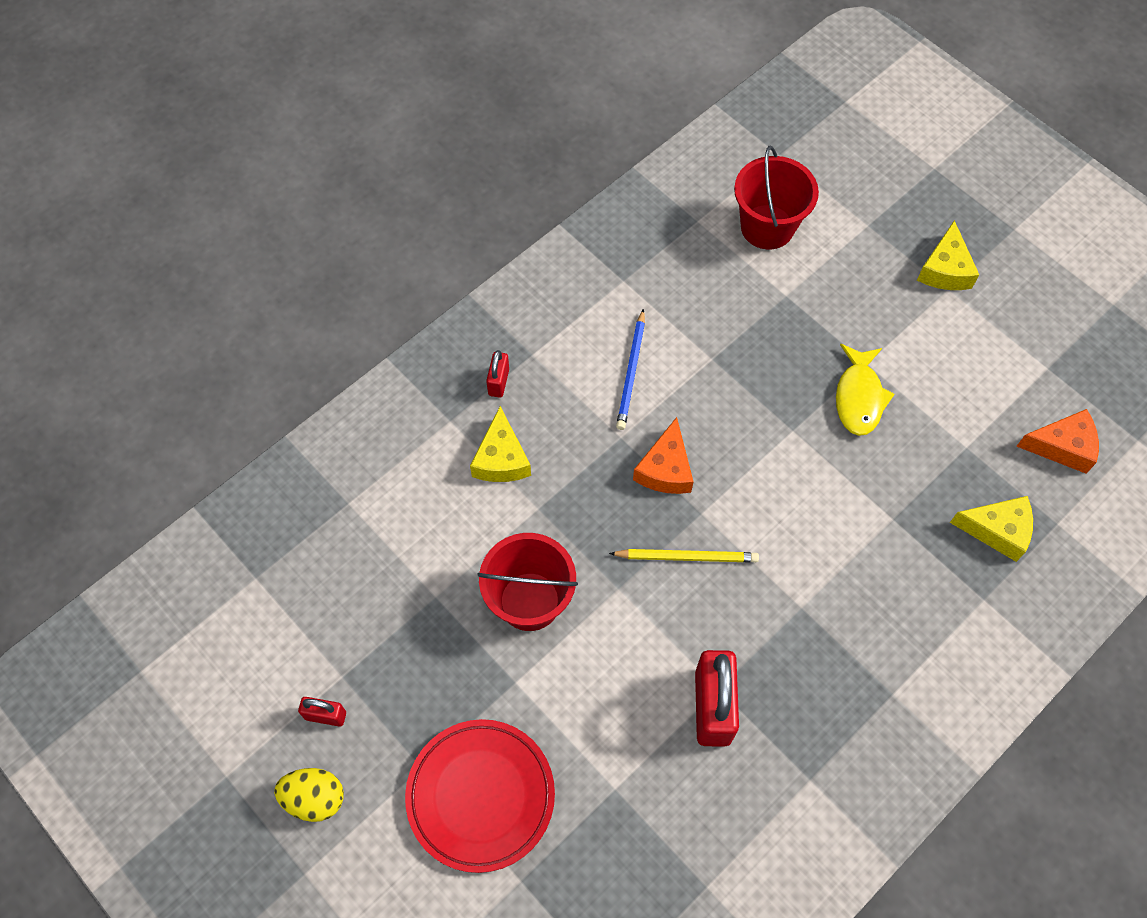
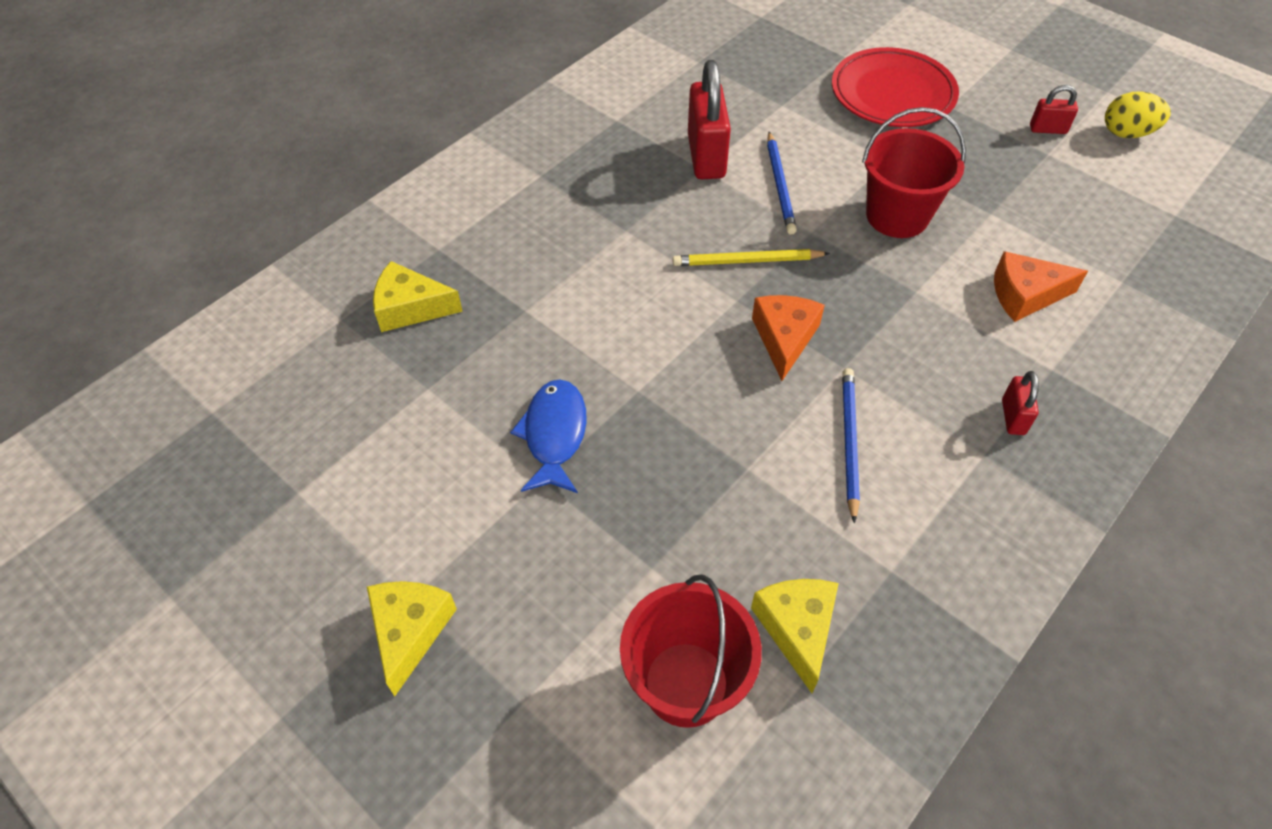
camera: 175 degrees right, 10 degrees down
yellow egg [274,768,344,822] -> yellow egg moved to [1105,91,1171,138]
yellow cheese [470,406,531,482] -> yellow cheese moved to [751,579,839,693]
yellow fish [836,344,895,436] -> blue fish [510,379,587,493]
orange cheese [1017,409,1099,474] -> orange cheese moved to [994,251,1088,322]
none -> blue pencil [767,132,797,235]

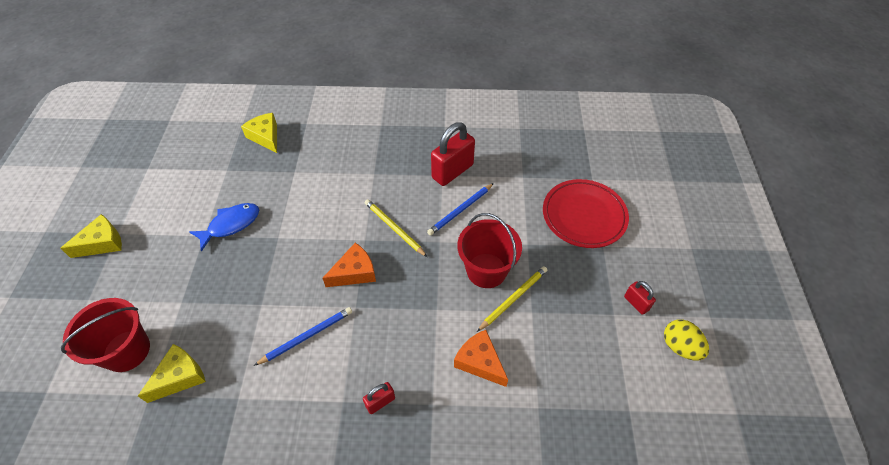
camera: 50 degrees right, 0 degrees up
none -> yellow pencil [477,266,547,332]

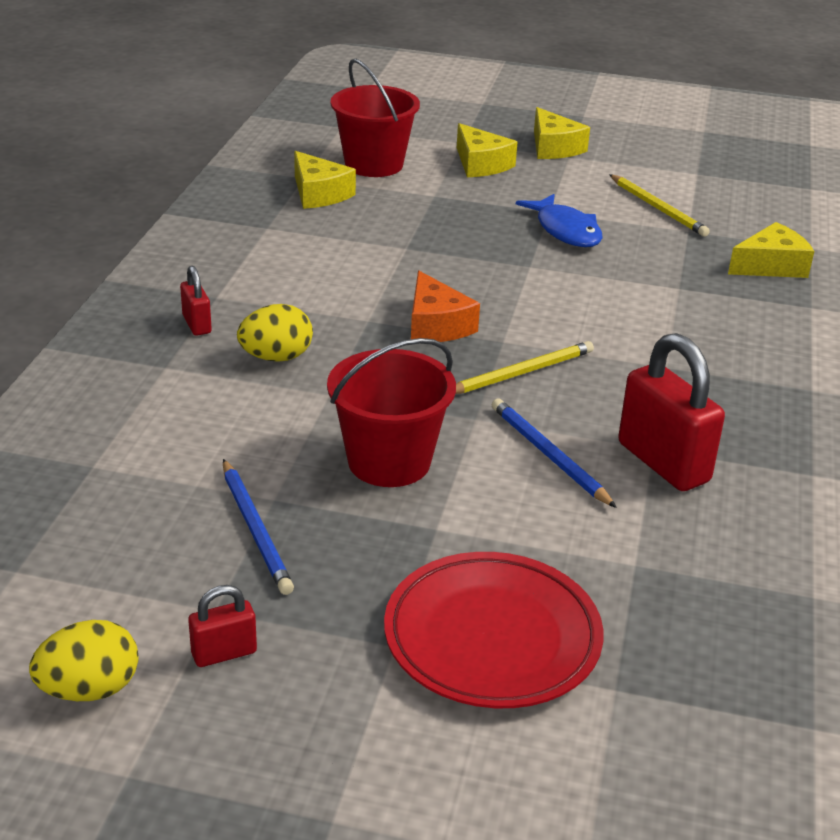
camera: 100 degrees right, 20 degrees down
blue pencil [254,307,352,366] -> blue pencil moved to [223,459,294,595]
orange cheese [454,330,508,387] -> none
yellow pencil [477,266,547,332] -> yellow pencil moved to [609,174,710,237]
none -> yellow egg [237,304,313,362]
none -> yellow cheese [457,123,518,177]

